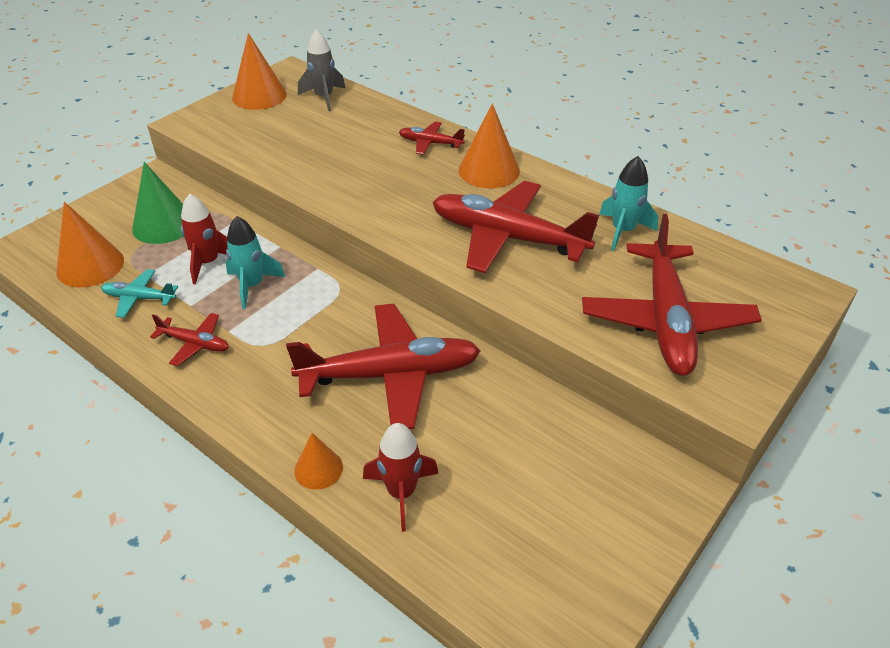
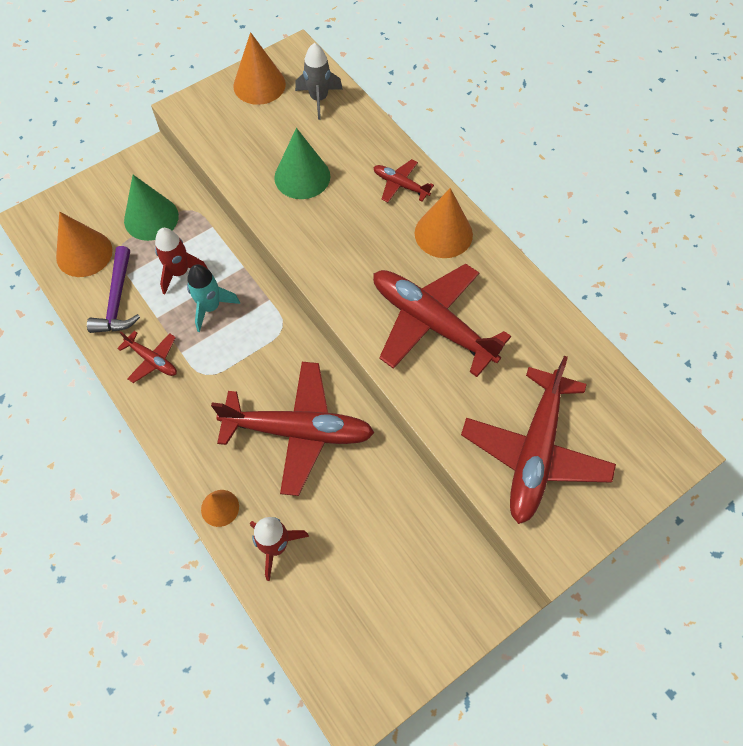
camera: 15 degrees right, 20 degrees up
turquoise plane [101,269,178,318] -> purple hammer [87,246,140,333]
turquoise rocket [599,156,658,251] -> none
none -> green cone [274,128,330,199]

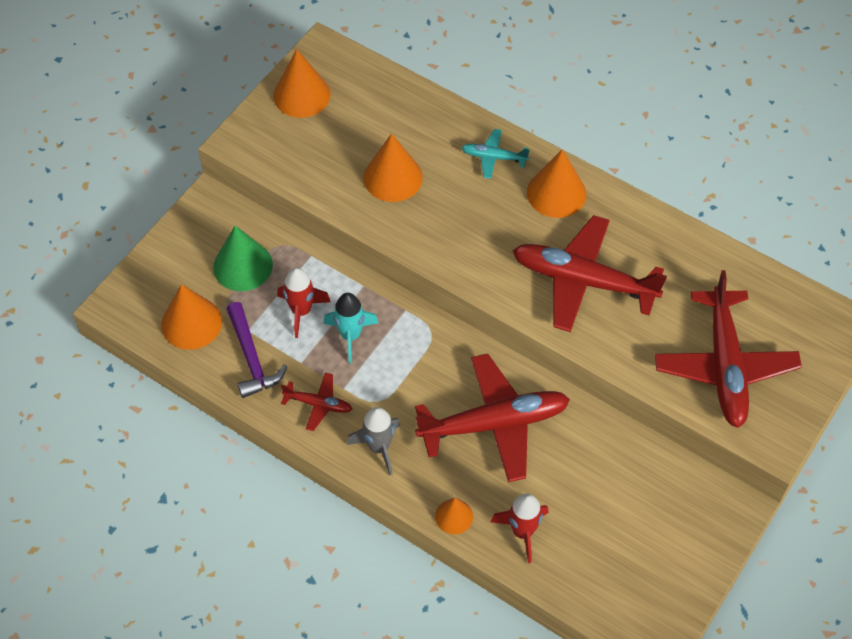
camera: 20 degrees left, 5 degrees down
green cone [274,128,330,199] -> orange cone [364,133,423,202]
grey rocket [295,43,343,120] -> grey rocket moved to [347,407,400,475]
red plane [373,159,434,203] -> turquoise plane [462,129,529,179]

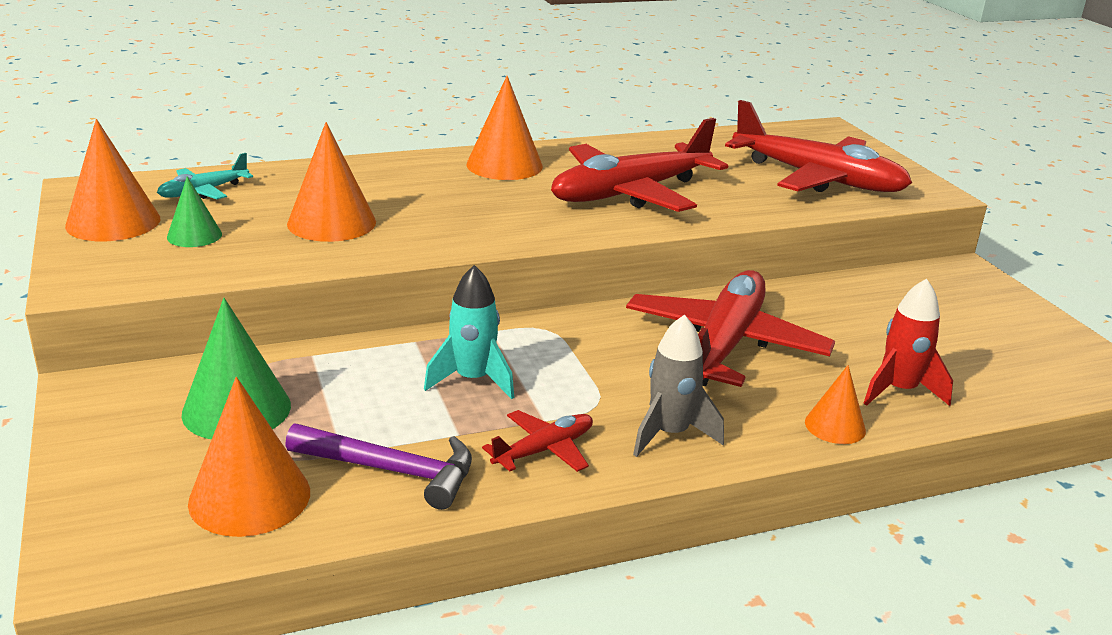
camera: 55 degrees left, 30 degrees down
red rocket [277,268,331,338] -> none
turquoise plane [462,129,529,179] -> turquoise plane moved to [157,153,253,199]
none -> green cone [167,176,222,247]

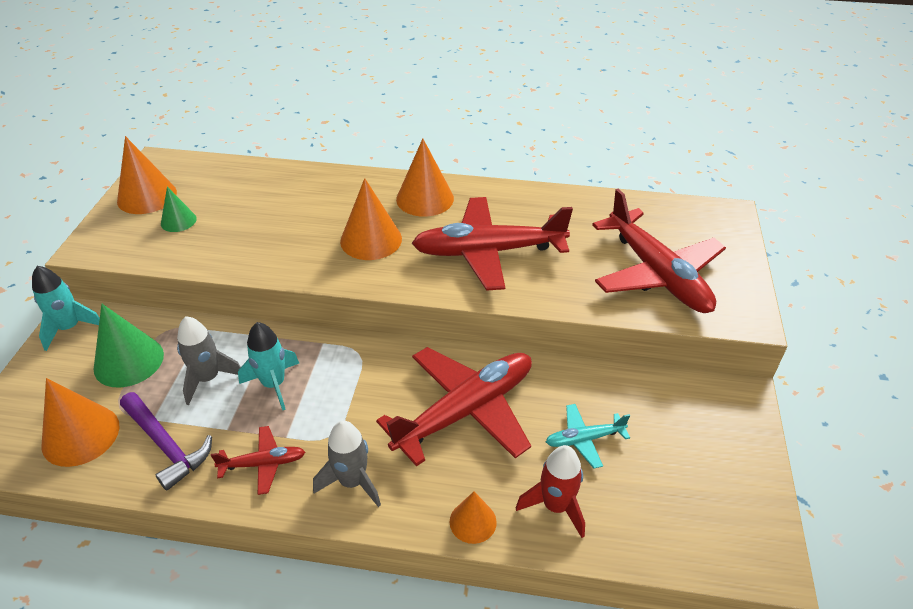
camera: 30 degrees right, 15 degrees up
turquoise plane [157,153,253,199] -> turquoise plane moved to [546,404,630,468]
orange cone [287,122,376,242] -> orange cone moved to [340,178,402,260]
none -> turquoise rocket [32,266,100,351]
none -> grey rocket [177,316,241,405]

